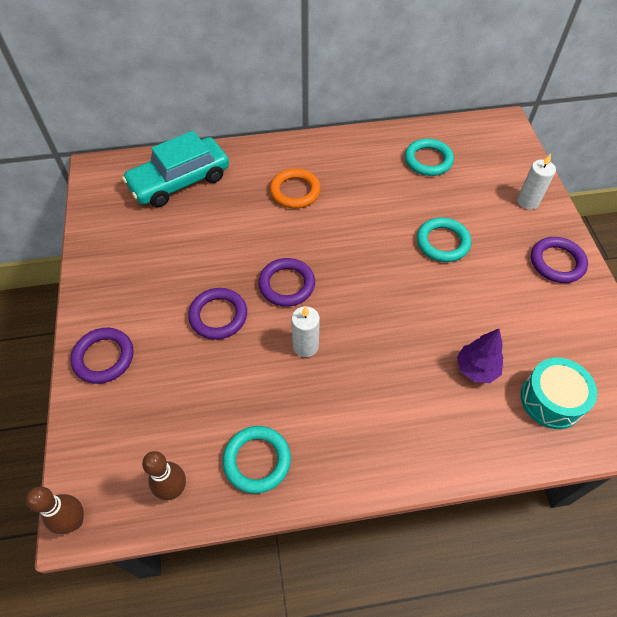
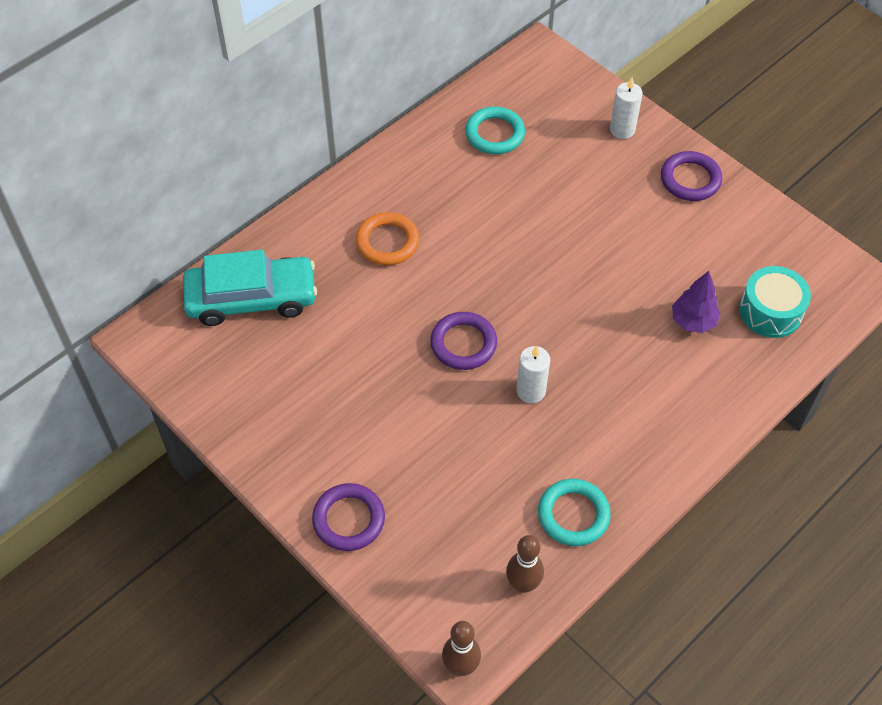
camera: 35 degrees left, 0 degrees up
turquoise car [122,131,229,207] -> turquoise car turned 120 degrees counterclockwise [183,250,317,326]
purple ring [188,288,247,340] -> none
turquoise ring [417,217,471,262] -> none

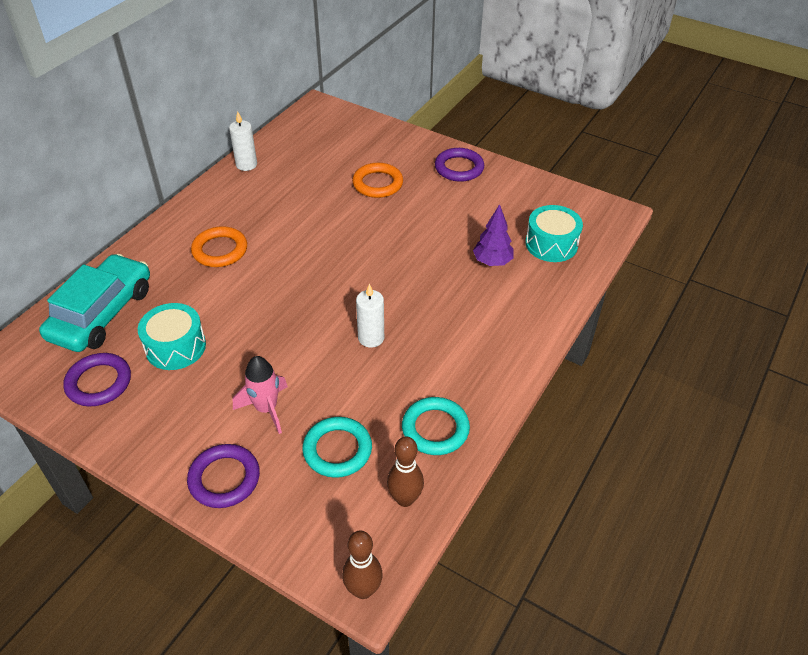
camera: 15 degrees left, 10 degrees down
turquoise car [183,250,317,326] -> turquoise car turned 45 degrees counterclockwise [39,254,150,352]
purple ring [430,312,497,370] -> purple ring moved to [63,353,131,406]
turquoise ring [465,107,525,154] -> turquoise ring moved to [302,417,372,478]
white candle [610,77,643,139] -> white candle moved to [229,111,257,171]
none -> turquoise drum [138,303,206,370]
none -> pink rocket [233,356,288,434]
none -> orange ring [352,163,403,198]

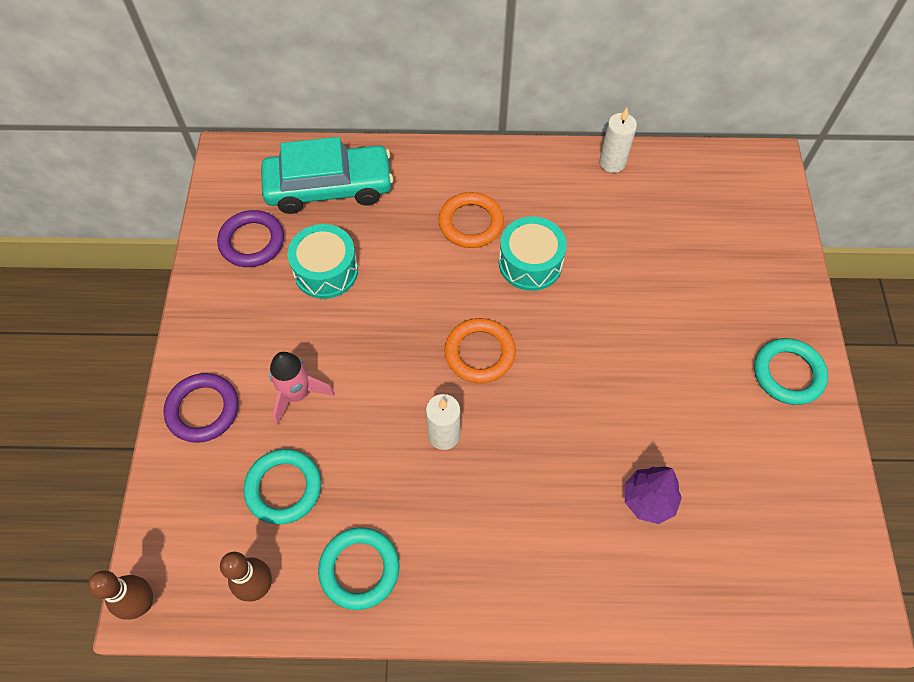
camera: 60 degrees right, 15 degrees up
orange ring [352,163,403,198] -> orange ring moved to [444,318,516,383]
purple ring [435,148,484,182] -> turquoise ring [754,338,828,405]
turquoise drum [525,205,583,262] -> turquoise drum moved to [499,216,567,291]

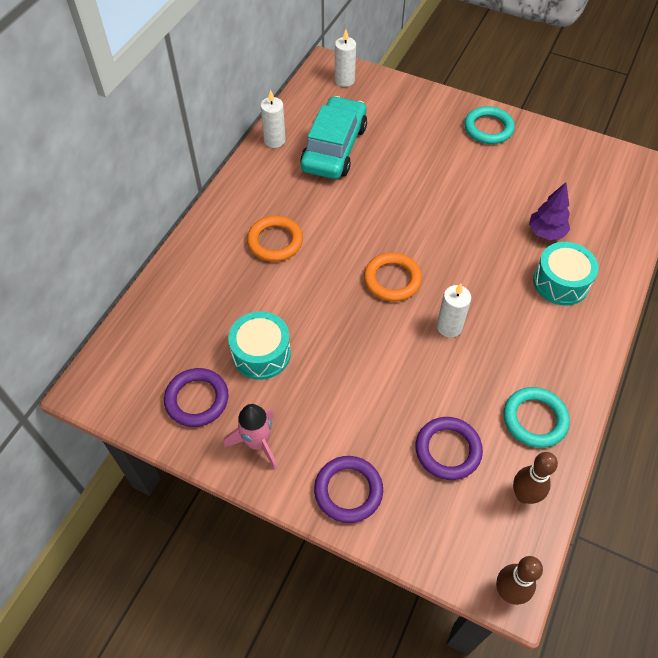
camera: 65 degrees left, 5 degrees down
turquoise ring [243,449,321,524] -> purple ring [415,417,483,480]
turquoise car [261,137,393,214] -> turquoise car moved to [300,96,367,179]
pink rocket [269,352,335,425] -> pink rocket moved to [224,404,277,470]
turquoise drum [499,216,567,291] -> turquoise drum moved to [533,242,599,305]
none -> white candle [335,29,356,87]

